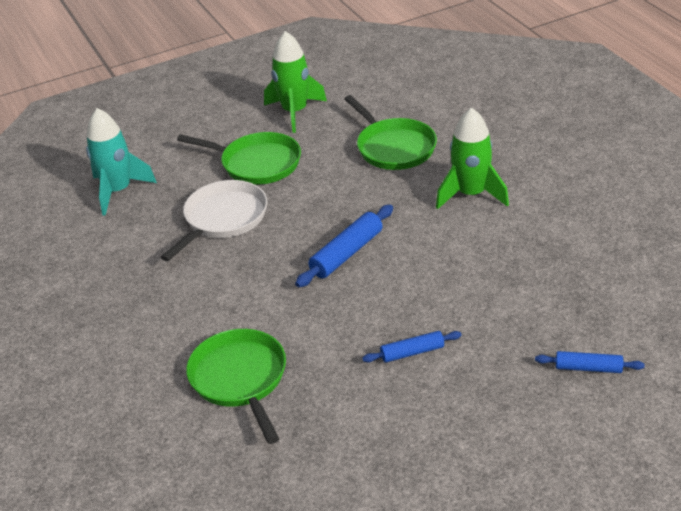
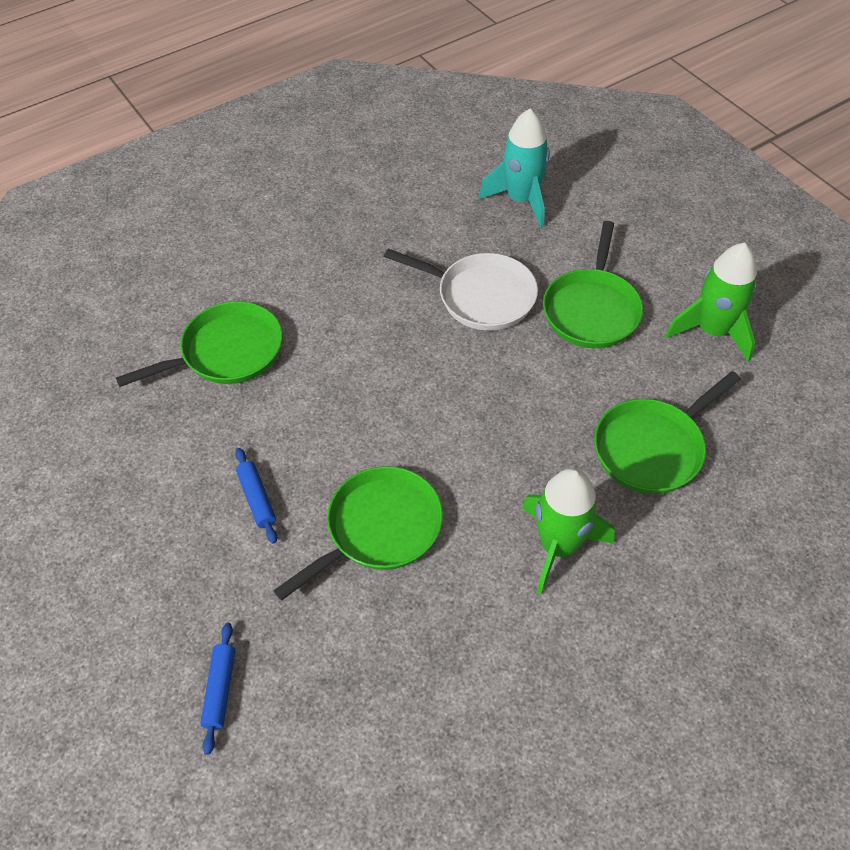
camera: 80 degrees right, 15 degrees up
blue rolling pin [295,205,393,287] -> none
none -> green pan [273,466,443,601]

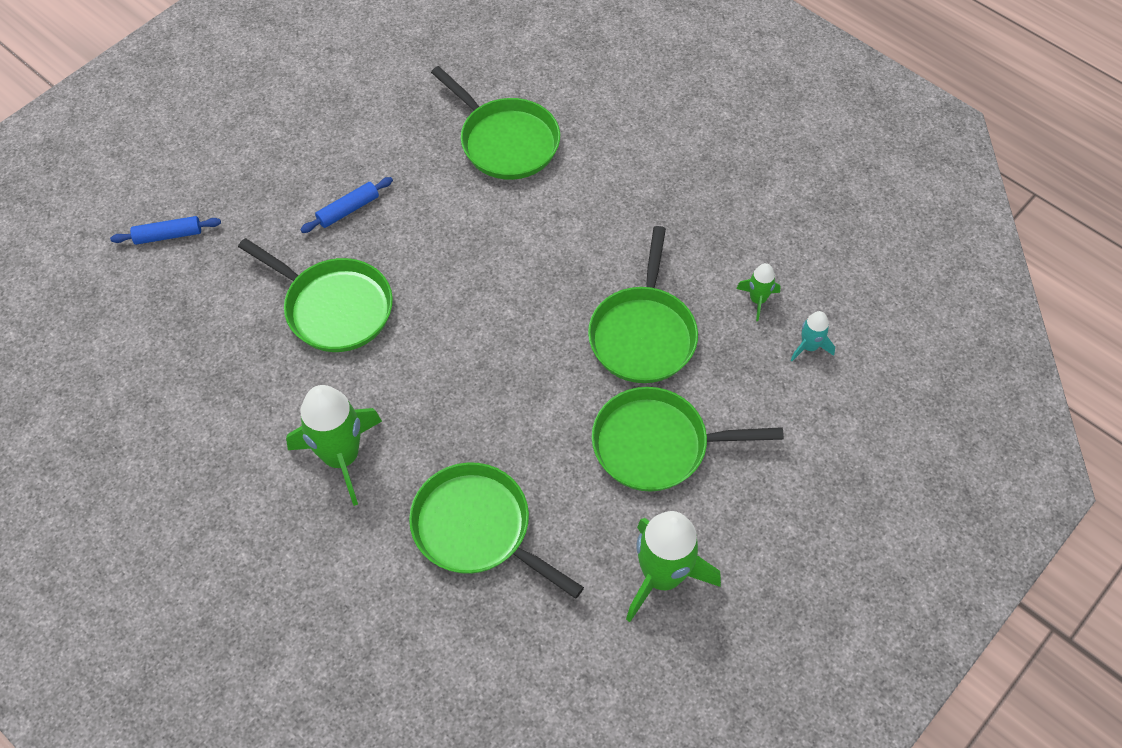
camera: 75 degrees right, 5 degrees up
white pan [384,249,538,331] -> green pan [588,226,698,383]
turquoise rocket [479,109,550,228] -> turquoise rocket [791,311,835,361], size x0.48
none -> green rocket [736,263,781,321]

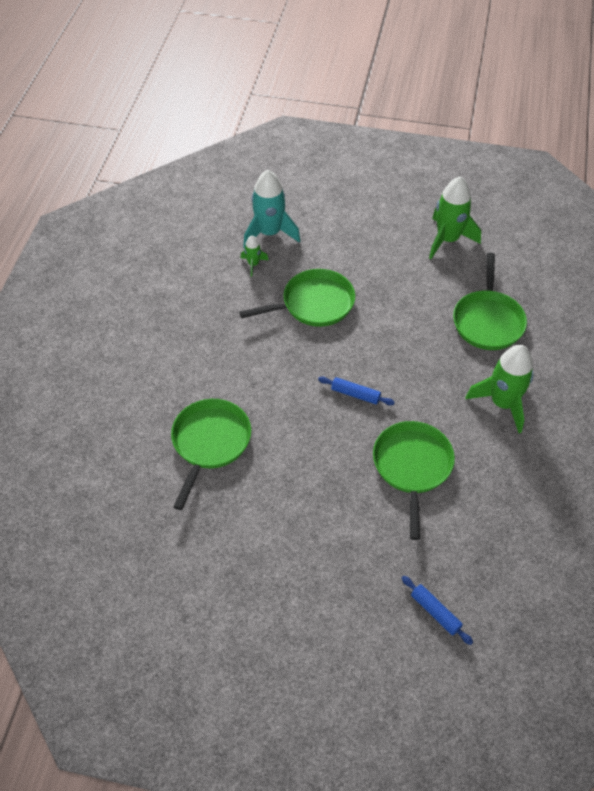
camera: 120 degrees left, 5 degrees down
blue rolling pin [300,177,393,233] -> blue rolling pin moved to [318,376,395,405]
green pan [592,387,784,492] -> none
turquoise rocket [791,311,835,361] -> turquoise rocket [243,170,301,248], size x2.07

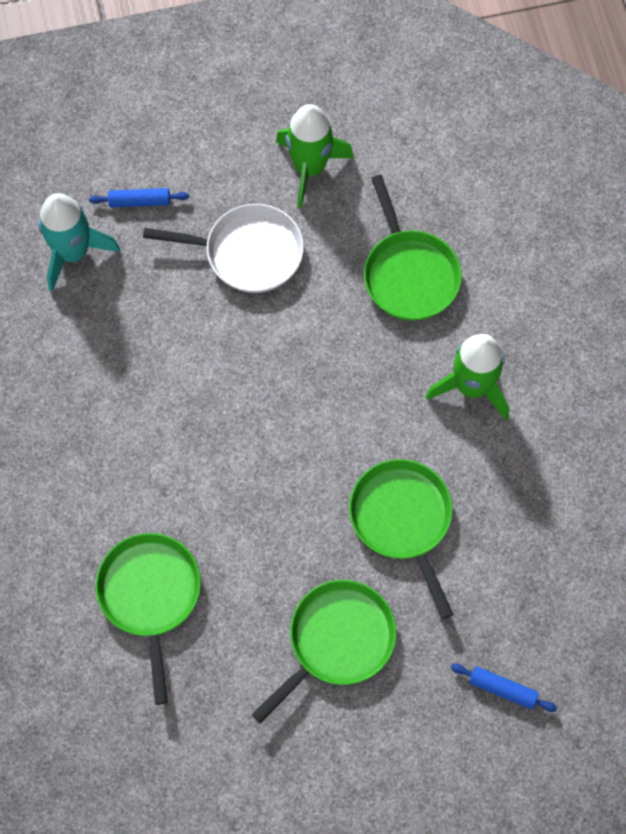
camera: 25 degrees left, 15 degrees up
green pan [239,269,355,327] -> green pan moved to [252,580,397,723]
green rocket [241,236,268,277] -> none
blue rolling pin [318,376,395,405] -> blue rolling pin moved to [89,188,189,207]
none -> white pan [143,204,304,293]

